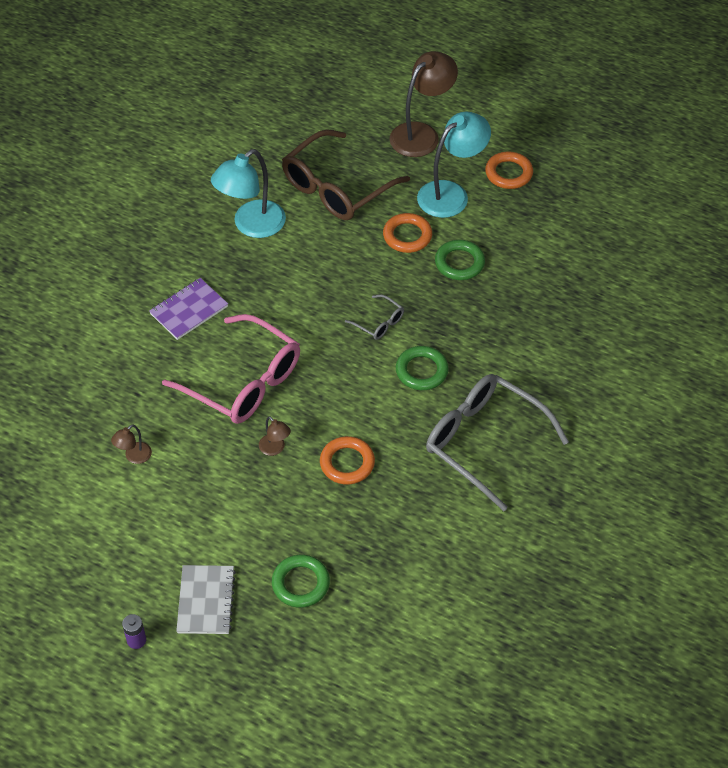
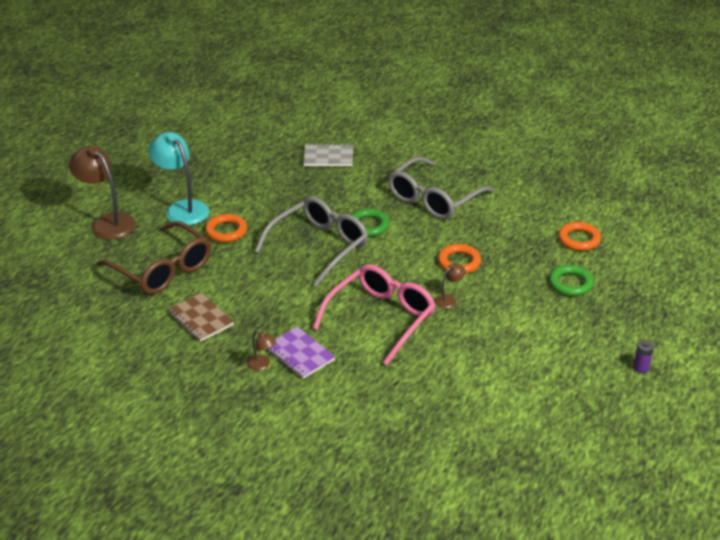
camera: 90 degrees left, 15 degrees down
brown lamp [111,424,152,464] -> brown lamp moved to [247,330,276,371]
grey notebook [176,565,236,634] -> grey notebook moved to [303,144,353,166]
turquoise lamp [211,149,286,238] -> brown notebook [168,293,234,342]
grey glasses [345,294,404,340] -> grey glasses [254,197,368,287], size x2.29
green ring [435,240,485,280] -> none
orange ring [485,152,533,189] -> orange ring moved to [558,222,601,251]

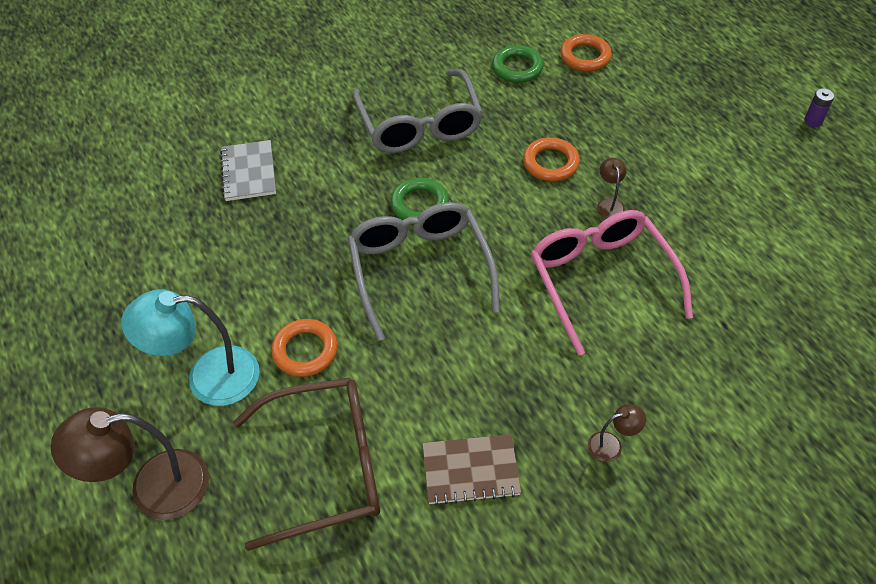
camera: 55 degrees left, 15 degrees up
purple notebook [267,327,336,379] -> none
grey notebook [303,144,353,166] -> grey notebook turned 45 degrees counterclockwise [220,140,276,201]
green ring [549,265,594,296] -> green ring moved to [492,45,544,83]

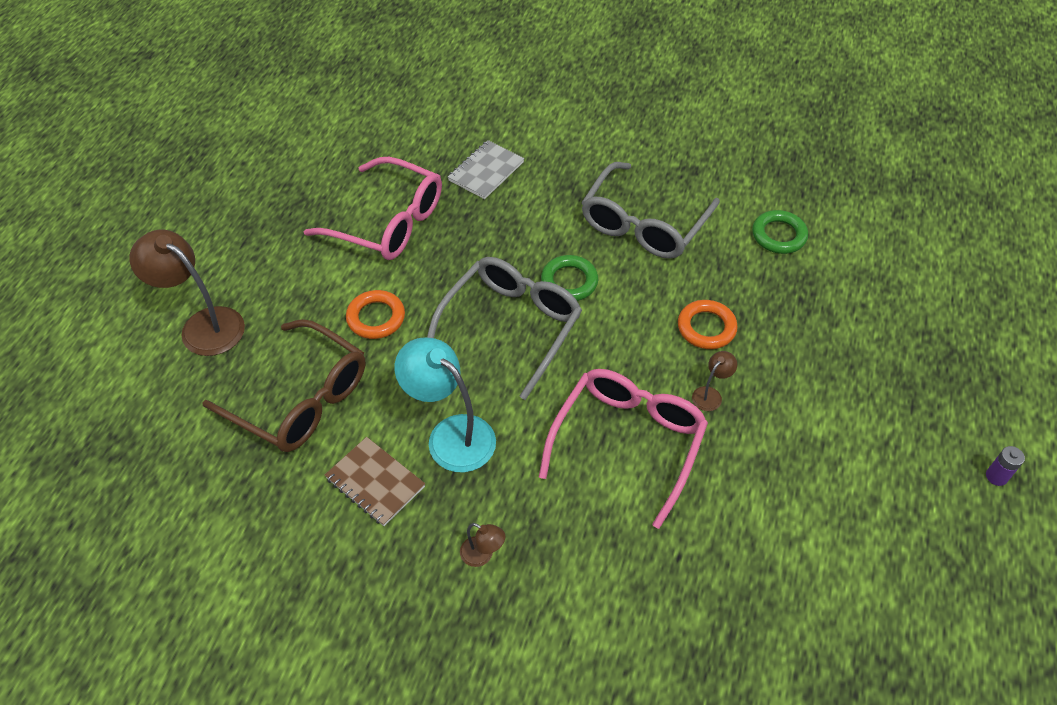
camera: 45 degrees right, 0 degrees up
turquoise lamp [121,289,260,406] -> turquoise lamp moved to [394,337,496,472]
orange ring [560,34,612,71] -> none
none -> pink glasses [304,157,442,260]

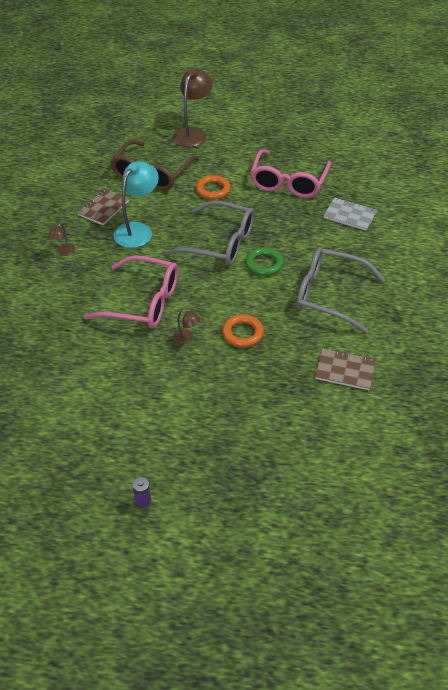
camera: 80 degrees right, 5 degrees down
green ring [752,210,808,254] -> brown notebook [315,348,376,390]

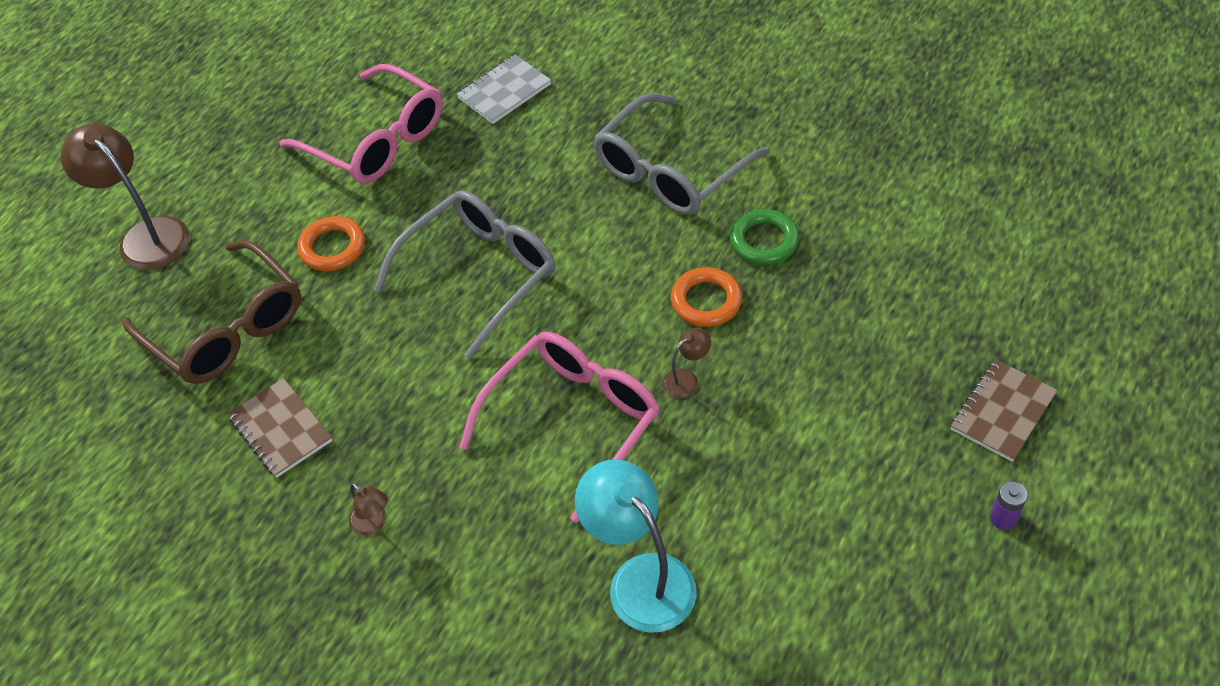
camera: 65 degrees left, 5 degrees up
turquoise lamp [113,161,159,248] -> turquoise lamp moved to [575,459,697,633]
green ring [245,247,284,276] -> green ring moved to [730,209,799,265]
brown notebook [315,348,376,390] -> brown notebook moved to [951,359,1058,462]

